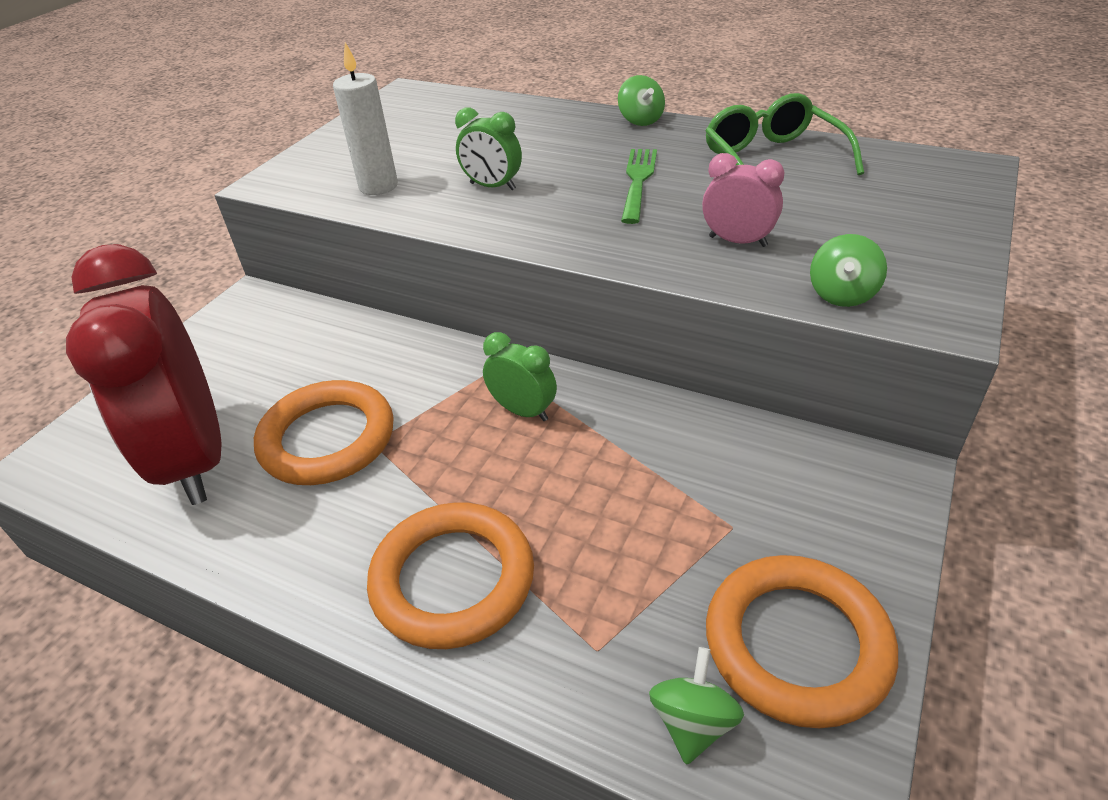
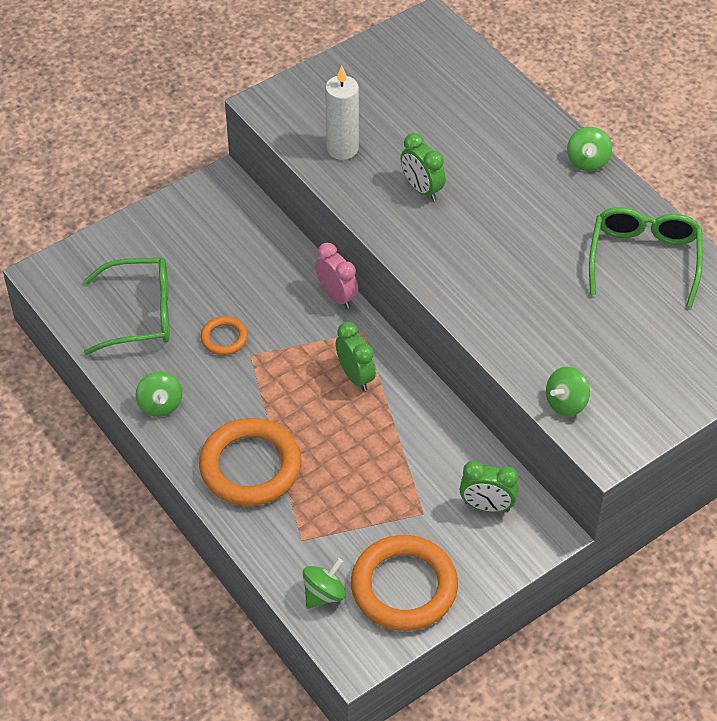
camera: 25 degrees right, 10 degrees up
red clock [66,244,221,505] -> green glasses [84,258,170,355]
orange ring [254,380,394,485] -> orange ring [201,316,248,355], size x0.49
green fork [621,149,657,224] -> none
pink clock [702,153,785,247] -> pink clock moved to [315,243,358,309]
none -> green spinning top [136,371,182,417]
none -> green clock [460,461,519,512]

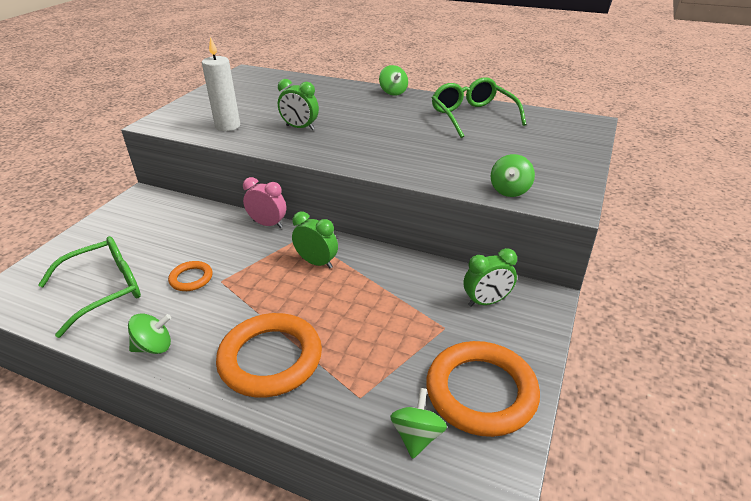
camera: 30 degrees left, 15 degrees down
green spinning top [136,371,182,417] -> green spinning top turned 60 degrees counterclockwise [128,313,171,354]

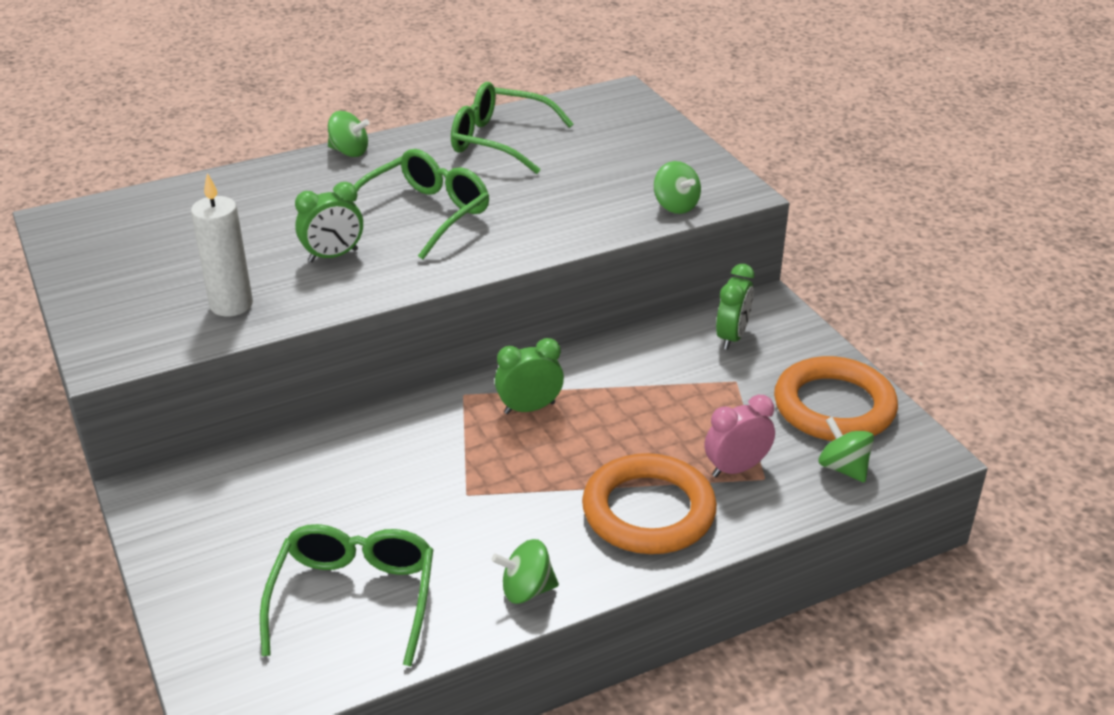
camera: 50 degrees left, 0 degrees up
green spinning top [128,313,171,354] -> green spinning top turned 120 degrees counterclockwise [491,539,559,604]
orange ring [168,261,213,291] -> none
pink clock [243,177,286,228] -> pink clock moved to [705,395,775,478]
none -> green glasses [354,149,489,260]

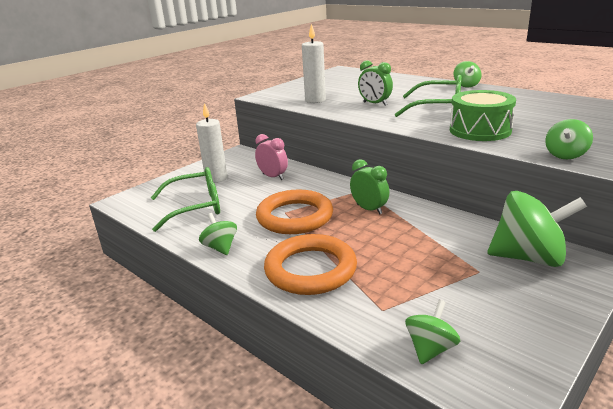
camera: 70 degrees right, 10 degrees down
green glasses [451,82,573,174] -> none
pink clock [705,395,775,478] -> pink clock moved to [255,134,288,180]
green clock [716,264,754,350] -> green spinning top [488,191,587,267]
orange ring [774,356,898,441] -> orange ring moved to [256,189,333,234]
none -> white candle [196,103,227,183]
none -> green drum [450,90,516,141]

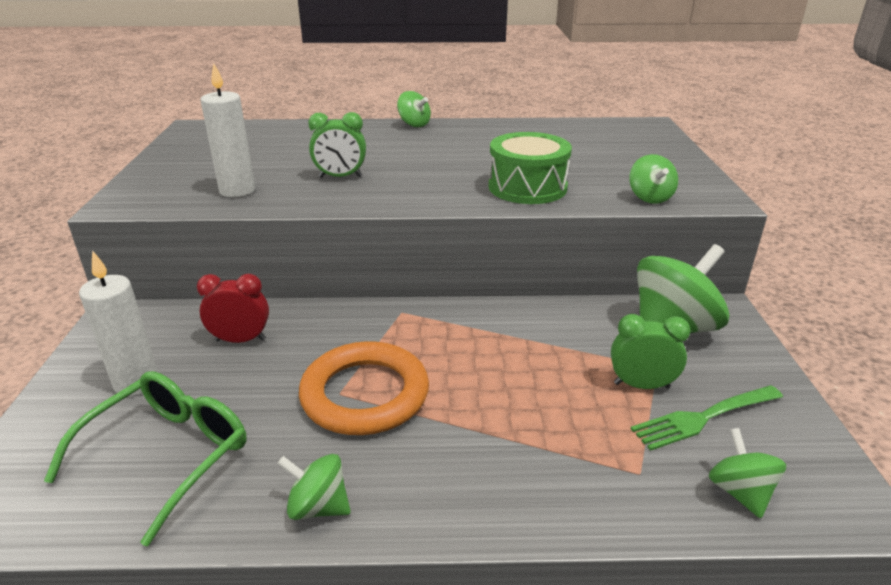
camera: 45 degrees left, 5 degrees up
pink clock [255,134,288,180] -> red clock [197,274,269,343]
orange ring [264,234,357,295] -> none
green clock [350,159,389,214] -> green clock moved to [611,314,690,389]
green glasses [395,75,462,117] -> none
none -> green fork [631,385,783,451]

